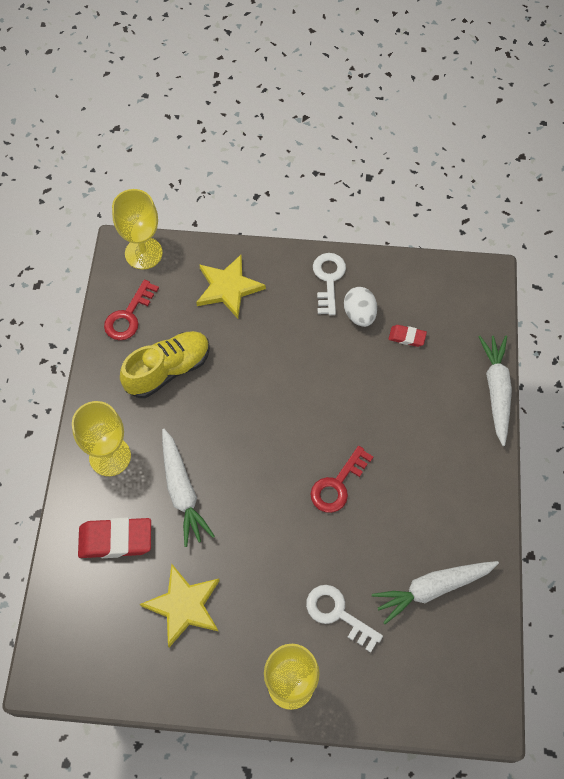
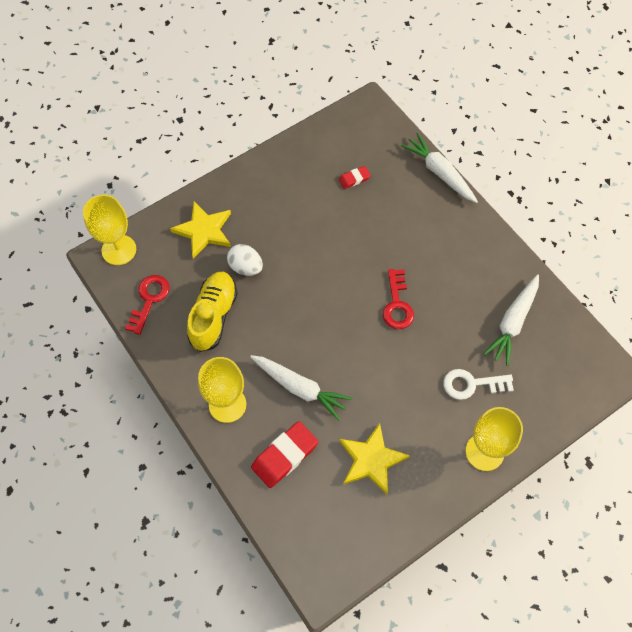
camera: 40 degrees left, 0 degrees up
red key [104,280,159,340] -> red key turned 150 degrees counterclockwise [125,275,170,335]
white key [313,253,346,315] -> none
white egg [344,287,377,327] -> white egg moved to [227,244,263,276]

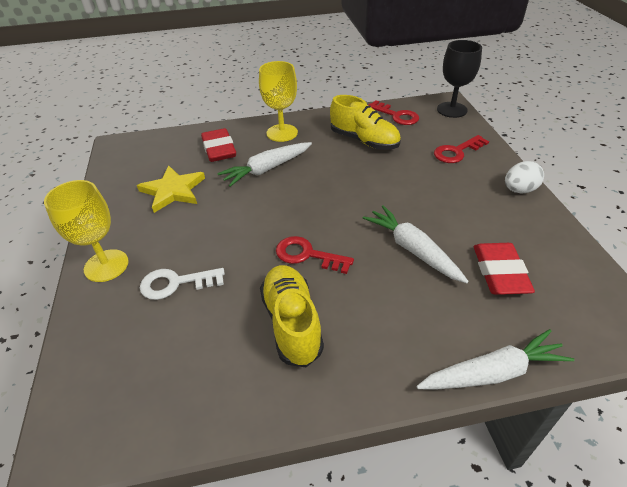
camera: 115 degrees right, 20 degrees down
yellow goblet [83,195,136,265] -> black goblet [437,40,482,118]
yellow star [170,202,231,259] -> red key [434,135,489,163]
white egg [227,244,263,276] -> white egg moved to [505,161,544,193]
red eraser [339,166,371,189] -> red eraser [474,243,535,295], size x1.90
white key [443,369,514,400] -> white key turned 120 degrees counterclockwise [140,268,225,300]
white carrot [484,274,539,366] -> white carrot moved to [363,205,469,283]
none -> yellow shoe [260,265,324,367]

